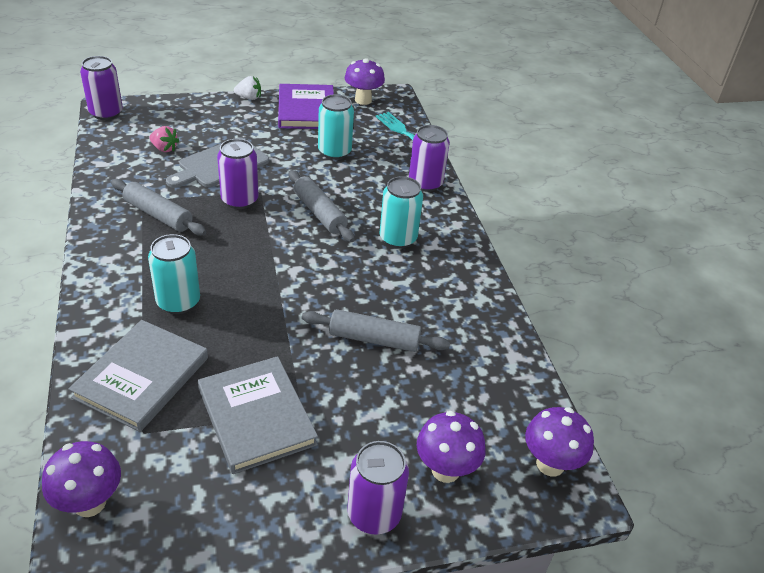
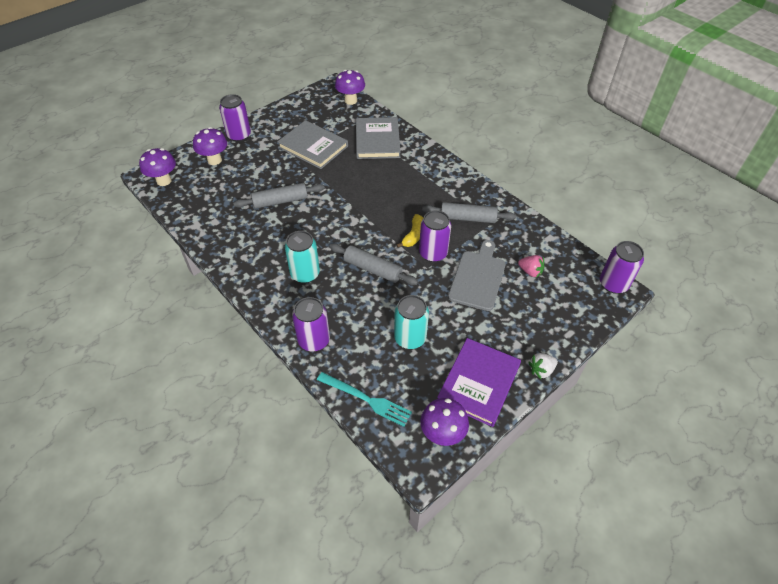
camera: 155 degrees right, 10 degrees up
turquoise can [148,234,200,314] -> none
pink strawberry [149,126,179,152] -> pink strawberry turned 150 degrees counterclockwise [518,255,545,278]
purple book [278,84,334,129] -> purple book turned 60 degrees clockwise [437,338,521,427]
none -> yellow banana [397,214,423,248]

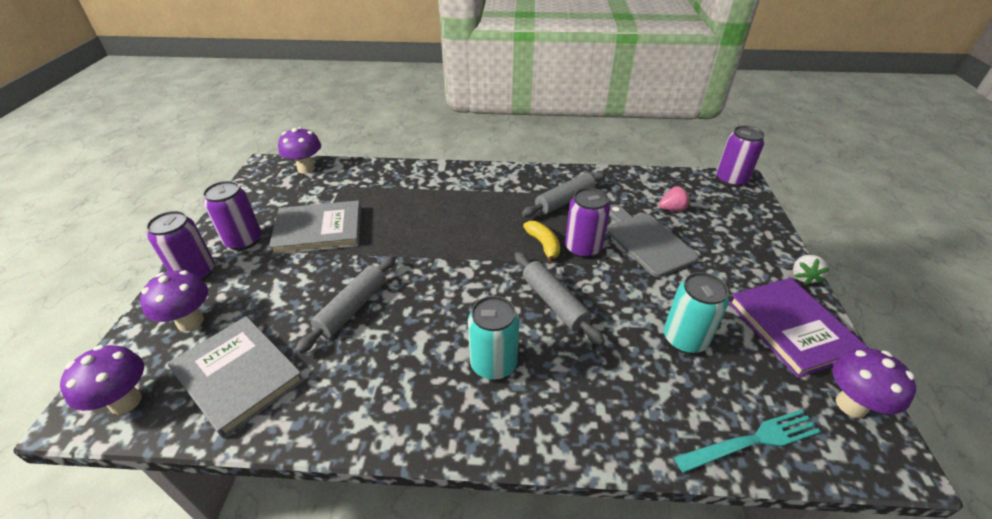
camera: 45 degrees left, 10 degrees down
purple can [292,297,330,352] -> purple can moved to [203,181,261,250]
grey rolling pin [329,243,418,285] -> grey rolling pin turned 75 degrees clockwise [514,252,605,346]
grey book [356,117,401,159] -> grey book moved to [168,316,304,439]

